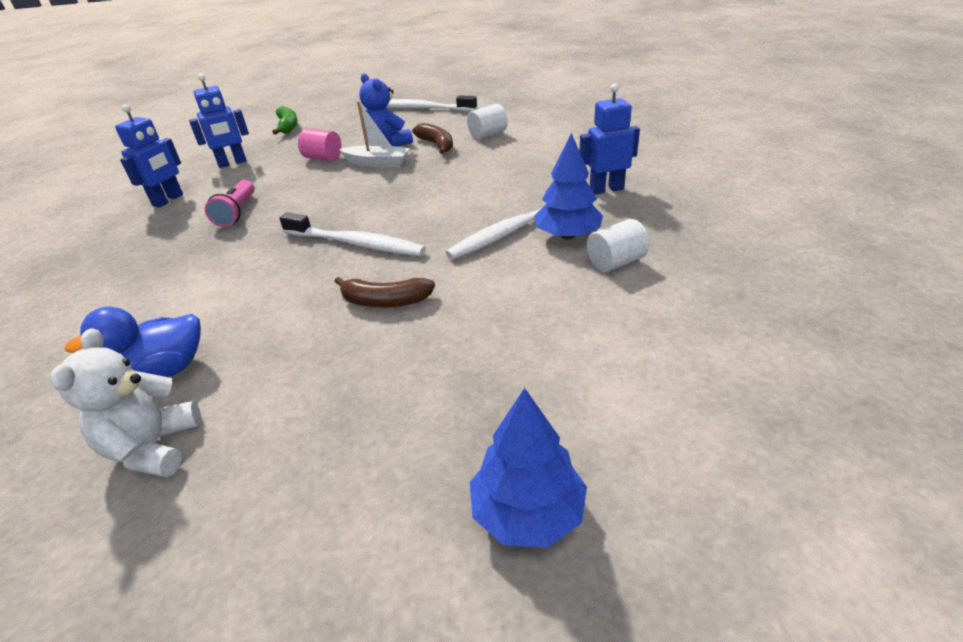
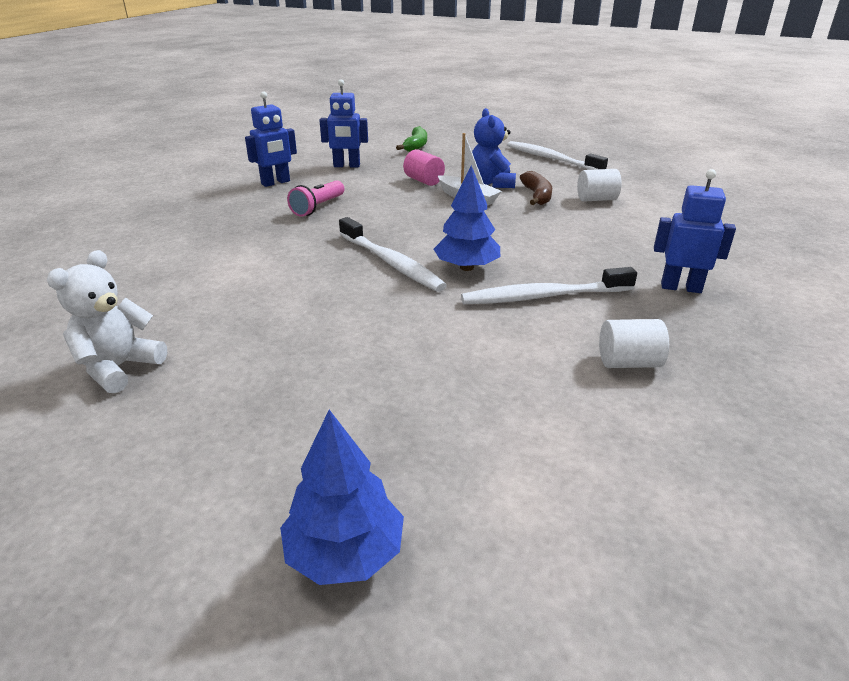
camera: 25 degrees right, 5 degrees down
blue duck [64,307,201,377] -> none
brown banana [334,277,435,307] -> none
blue tree [534,133,603,240] -> blue tree moved to [434,165,500,271]

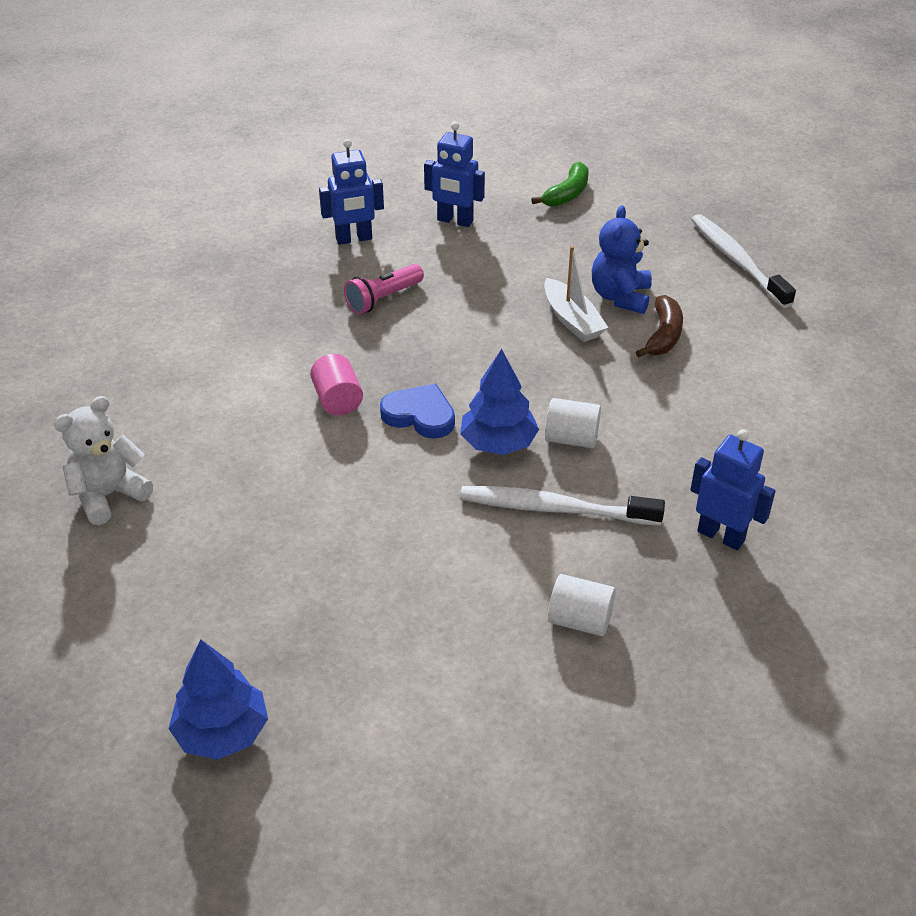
camera: 20 degrees right, 10 degrees up
white toothbrush [339,217,447,292] -> blue heart [380,384,455,439]
pink cylinder [403,149,445,186] -> pink cylinder moved to [310,354,363,415]
white cylinder [577,169,622,202] -> white cylinder moved to [545,398,601,448]

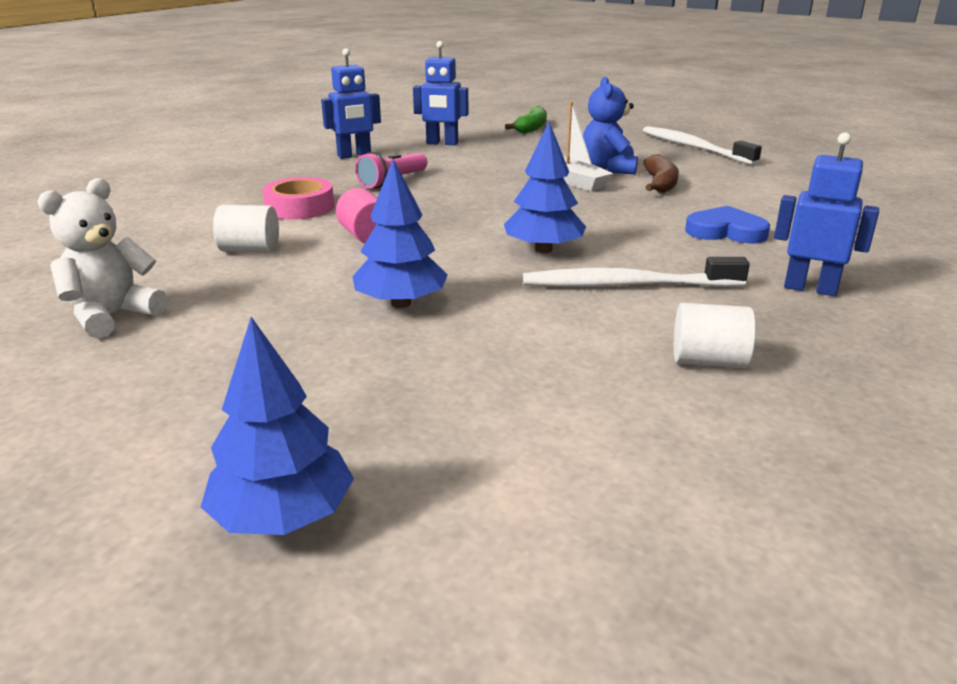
camera: 10 degrees left, 15 degrees down
blue heart [380,384,455,439] -> blue heart moved to [685,206,770,243]
white cylinder [545,398,601,448] -> white cylinder moved to [213,205,279,252]
none -> pink tape [262,177,334,220]
none -> blue tree [353,159,448,308]

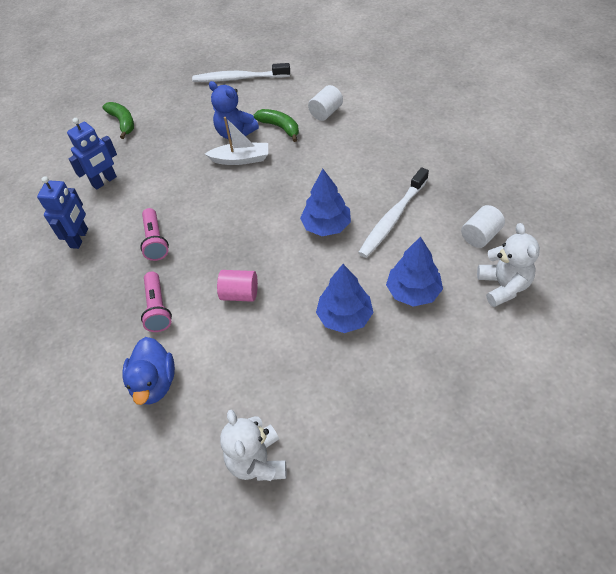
camera: 50 degrees left, 25 degrees up
blue tree [201,317,354,535] -> blue tree moved to [386,236,443,307]
white cylinder [213,205,279,252] -> white cylinder moved to [308,85,343,121]
pink tape [262,177,334,220] -> pink flashlight [141,271,172,332]
brown banana [643,154,679,193] -> green banana [253,109,299,142]
blue heart [685,206,770,243] -> none
blue robot [774,132,879,296] -> none
none -> blue duck [122,337,175,405]
none -> white teddy bear [477,223,540,307]

